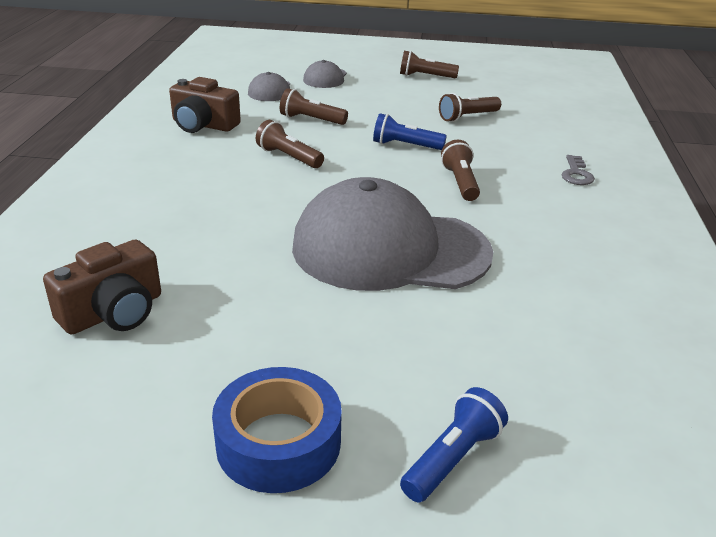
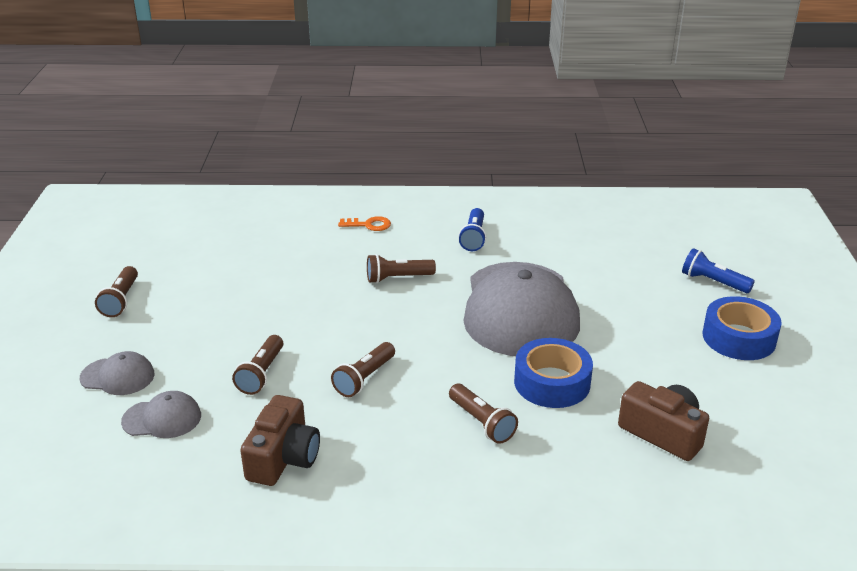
camera: 95 degrees left, 0 degrees up
blue flashlight [373,113,447,150] -> blue flashlight moved to [458,208,486,251]
brown flashlight [439,93,501,122] -> brown flashlight moved to [449,384,518,444]
grey key [562,155,595,185] -> orange key [338,216,391,231]
none -> blue tape [514,338,593,408]

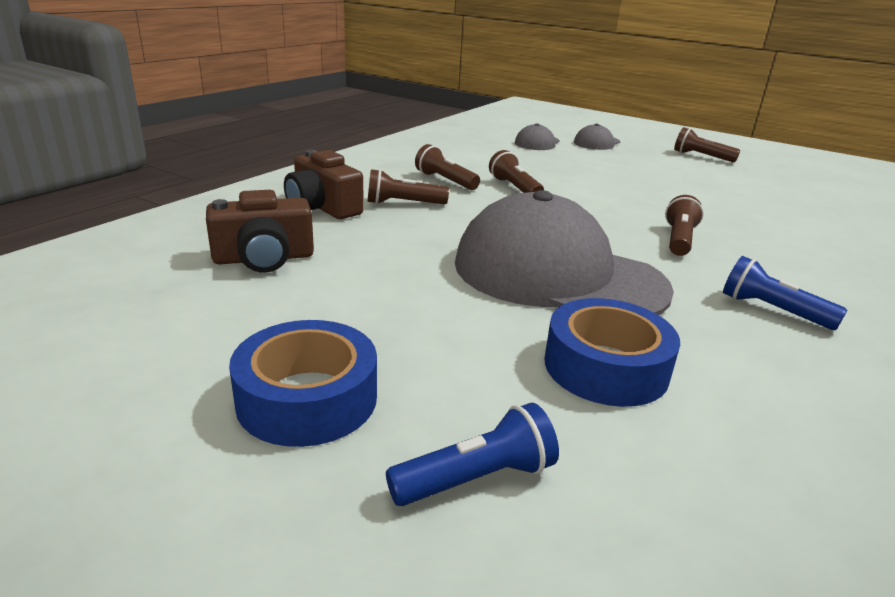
camera: 120 degrees right, 5 degrees down
brown flashlight [232,335,283,395] -> brown flashlight moved to [415,144,480,190]
brown camera [240,395,320,486] -> brown camera moved to [284,150,364,219]
orange key [338,216,391,231] -> none
blue tape [514,338,593,408] -> blue tape moved to [544,298,680,407]

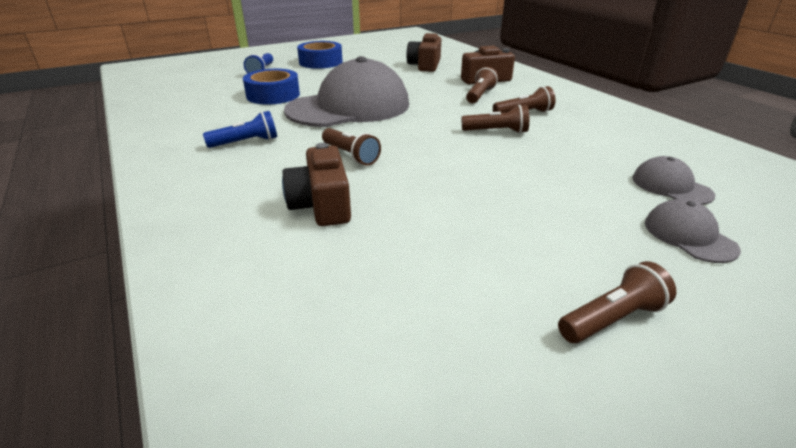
camera: 120 degrees right, 5 degrees up
none -> brown camera [282,143,351,226]

